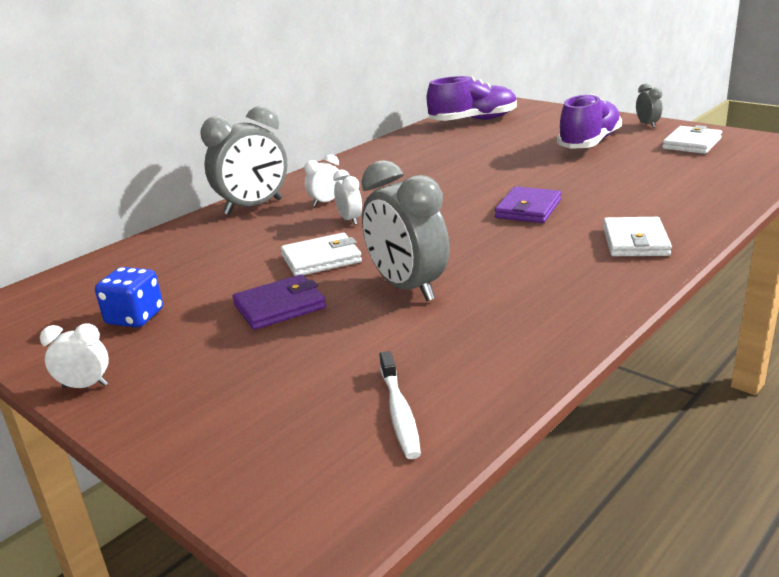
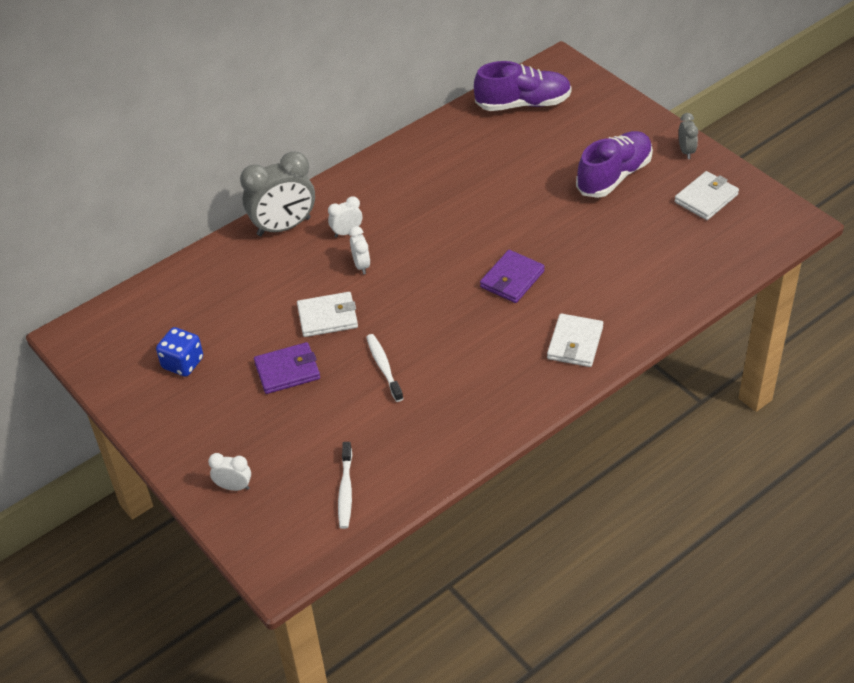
camera: 10 degrees right, 20 degrees up
white clock [40,323,109,388] -> white clock moved to [208,453,251,491]
grey clock [361,160,450,301] -> white toothbrush [366,334,404,402]

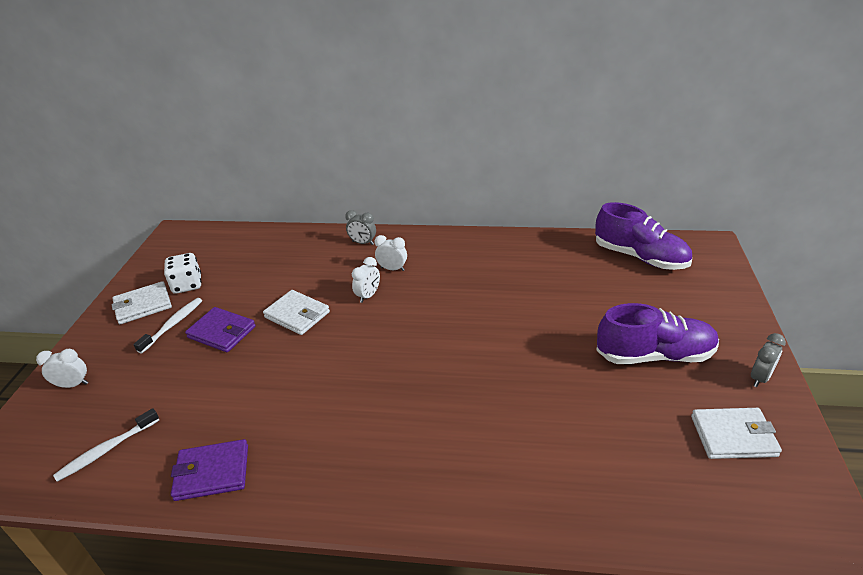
camera: 45 degrees right, 10 degrees down
blue dice [156,327,203,377] -> white dice [164,253,202,294]
white clock [208,453,251,491] -> white clock turned 60 degrees counterclockwise [36,349,88,388]
grey clock [240,151,315,236] -> grey clock [345,210,376,245], size x0.48
white toothbrush [366,334,404,402] -> white toothbrush moved to [133,298,202,354]
purple wallet [480,250,545,303] -> purple wallet moved to [171,439,248,501]
white wallet [547,313,603,367] -> white wallet moved to [112,281,172,324]

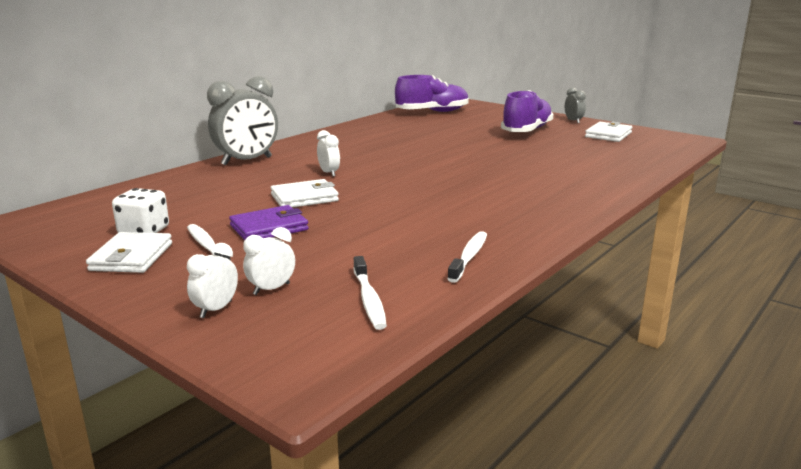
camera: 60 degrees left, 15 degrees down
purple wallet [171,439,248,501] -> white toothbrush [447,231,487,283]
grey clock [345,210,376,245] -> grey clock [207,76,278,166], size x2.08
white clock [374,235,407,271] -> white clock moved to [243,227,295,295]

